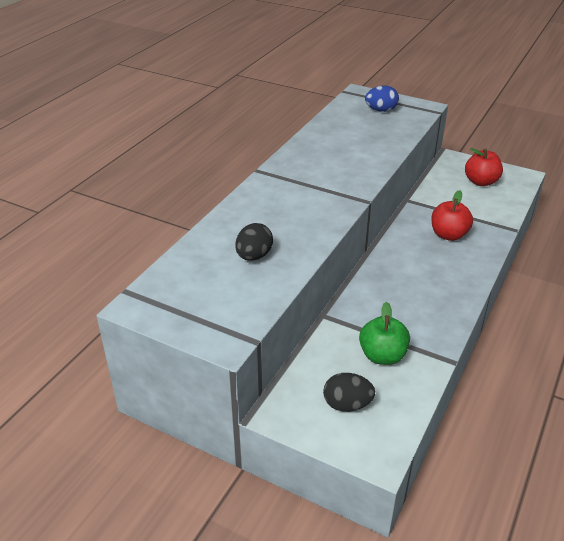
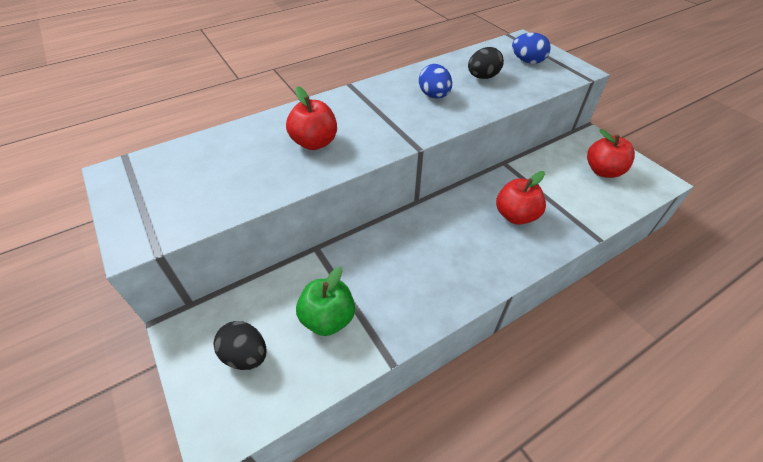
camera: 30 degrees right, 10 degrees up
black egg [235,223,273,261] -> black egg moved to [468,47,504,79]
none -> red apple [286,86,337,150]
none -> blue egg [419,64,452,99]

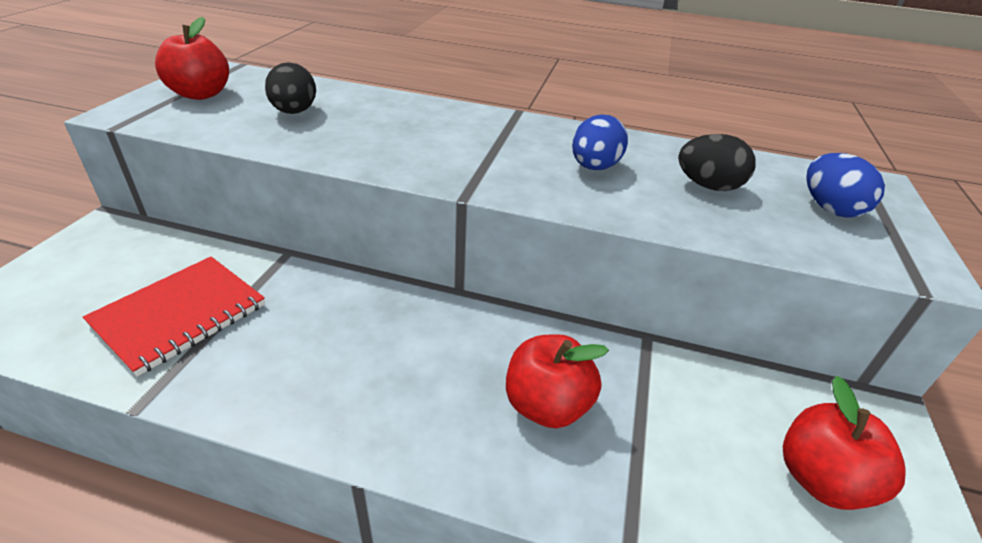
camera: 45 degrees right, 10 degrees down
black egg [213,321,266,370] -> black egg moved to [265,63,316,114]
red apple [286,86,337,150] -> red apple moved to [155,17,229,100]
green apple [296,267,355,336] -> red notebook [83,257,265,376]

